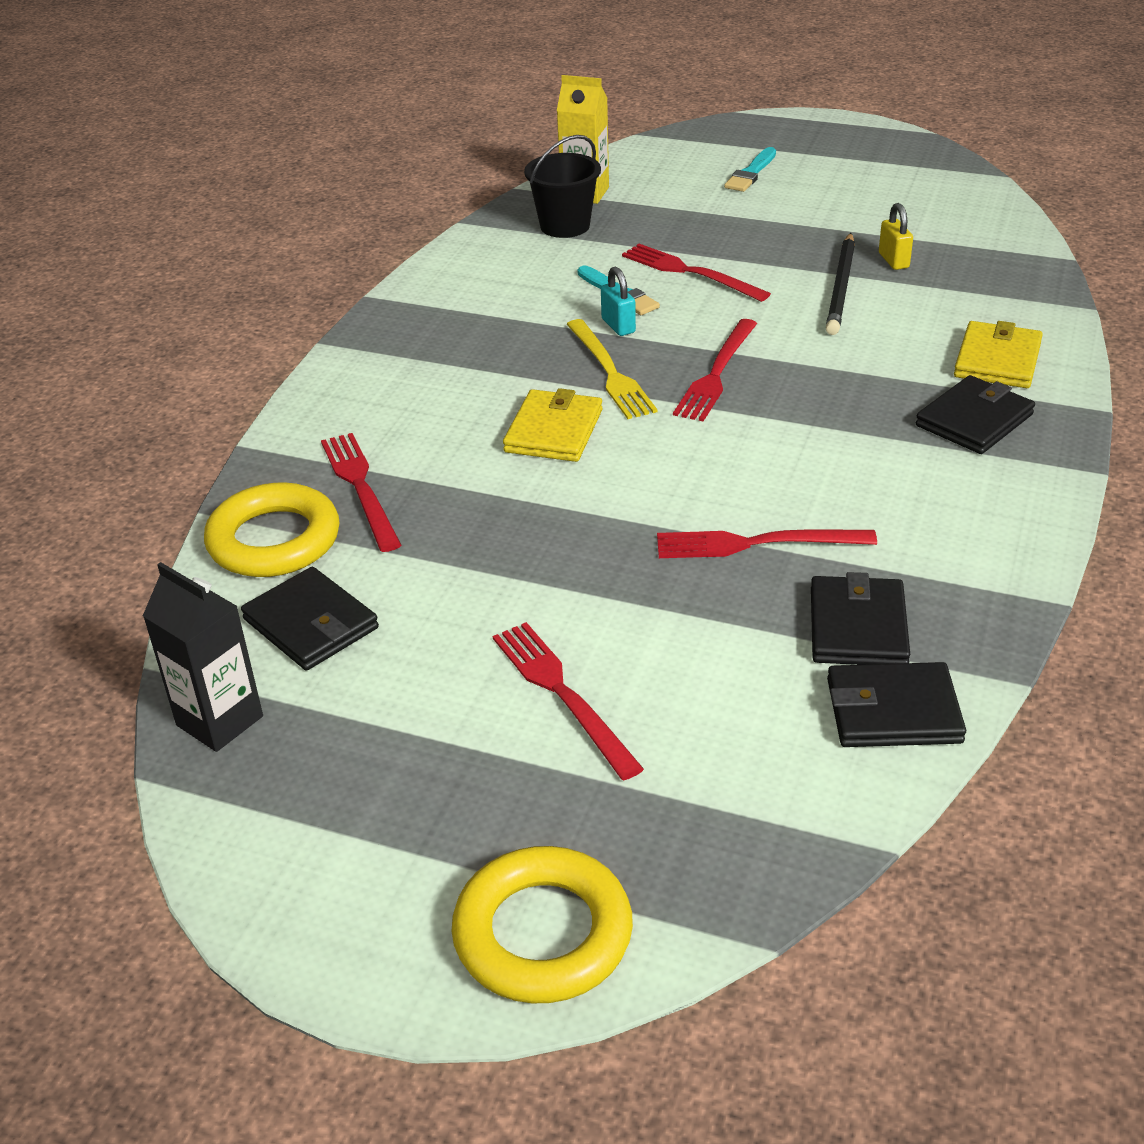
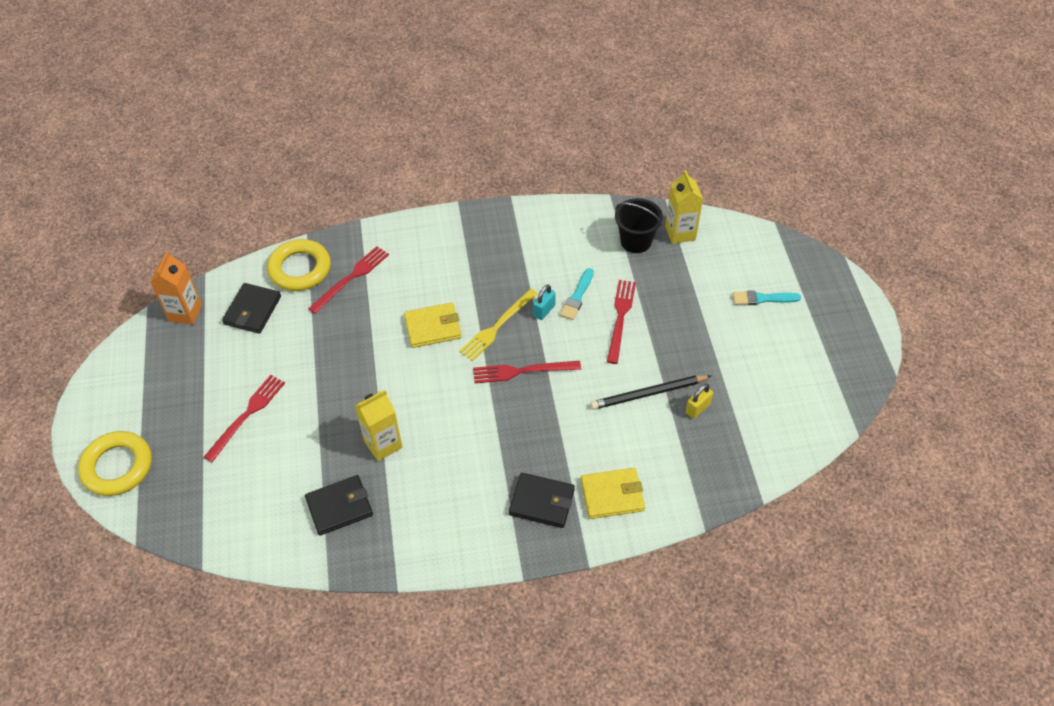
camera: 60 degrees right, 15 degrees up
black carton [143,562,263,752] -> orange carton [150,251,202,325]
red fork [657,530,877,558] -> yellow carton [354,390,403,461]
black wallet [827,662,966,747] -> none

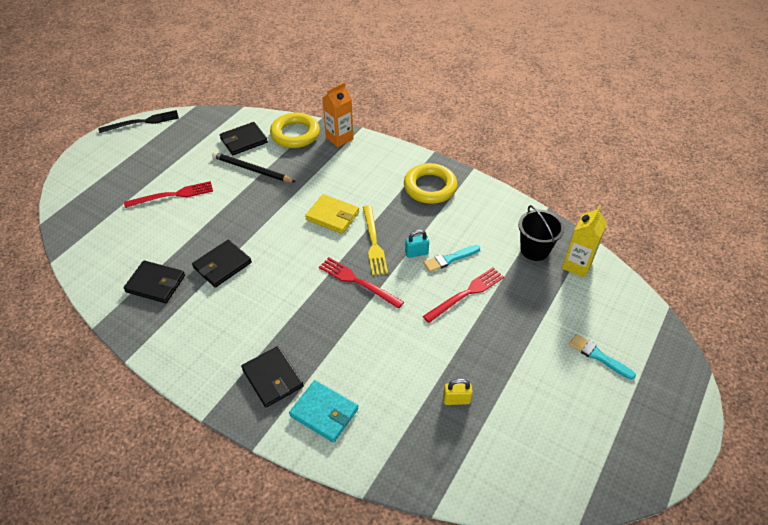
camera: 40 degrees right, 5 degrees down
yellow ring [78,431,152,496] -> yellow ring moved to [404,163,457,204]
orange carton [150,251,202,325] -> orange carton moved to [322,82,353,147]
red fork [308,246,389,314] -> none
yellow carton [354,390,403,461] -> black wallet [192,240,252,288]
yellow fork [459,289,538,361] -> yellow fork turned 90 degrees counterclockwise [363,205,388,275]
yellow wallet [581,468,645,519] -> turquoise wallet [289,380,359,443]
black pencil [590,375,711,410] -> black pencil moved to [212,152,296,182]
none -> black fork [98,110,179,133]

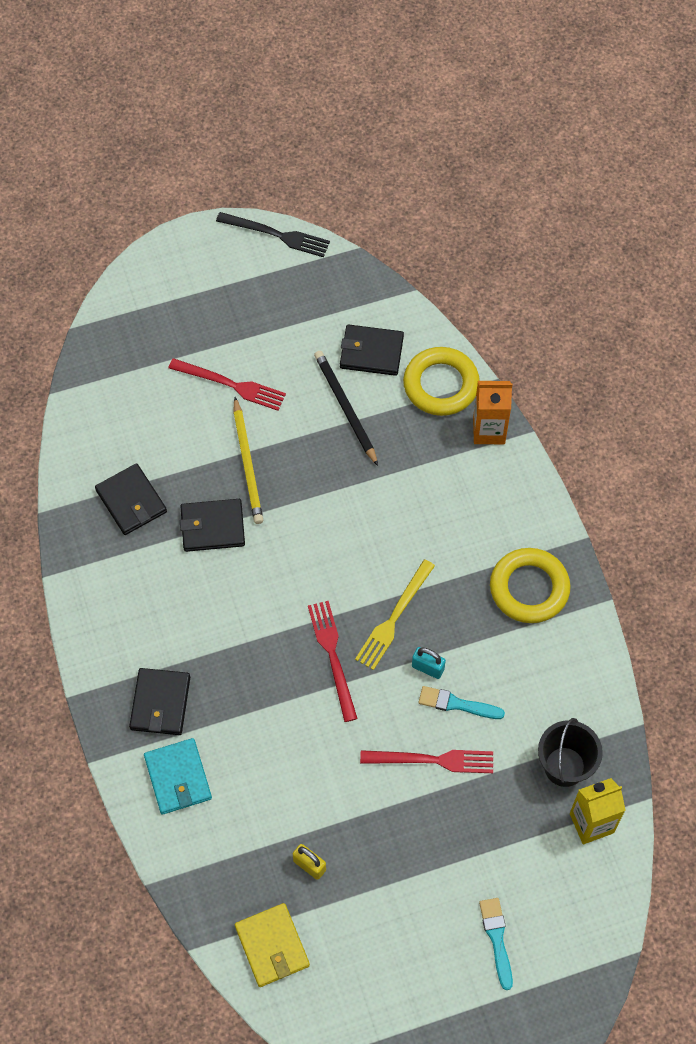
camera: 40 degrees right, 15 degrees up
yellow wallet [305,194,359,234] -> yellow wallet moved to [235,903,310,987]
none -> yellow pencil [233,397,263,524]

